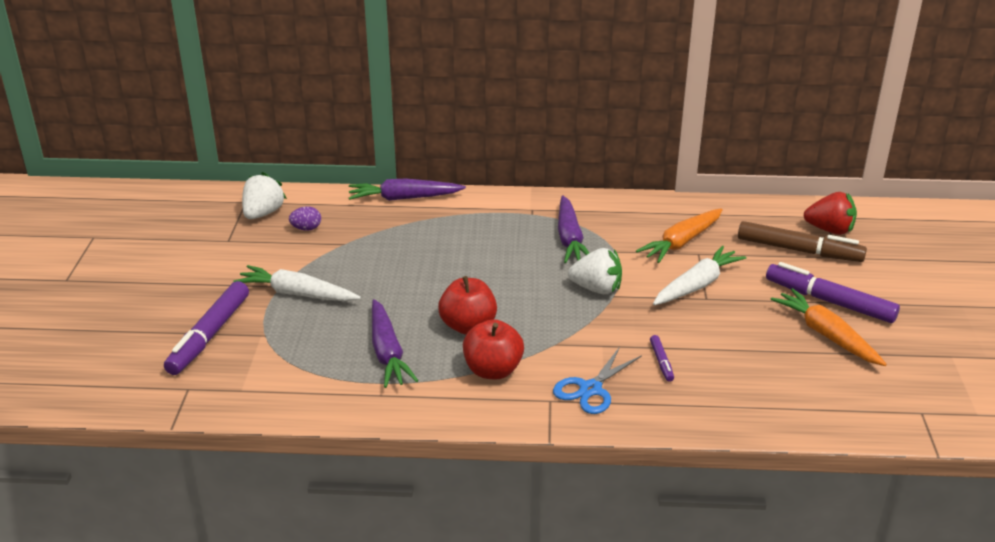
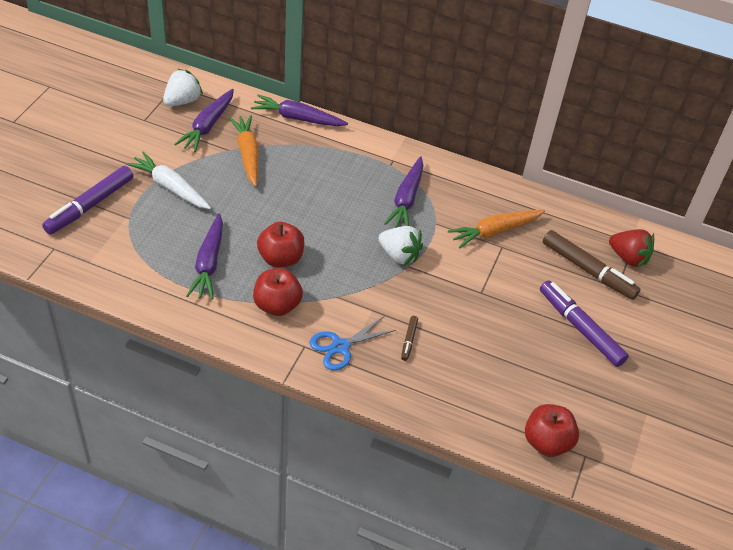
camera: 15 degrees right, 15 degrees up
purple egg [289,206,321,231] -> purple carrot [175,89,234,152]
purple marker [650,335,674,382] -> brown marker [401,316,418,361]
white carrot [653,246,746,305] -> none
orange carrot [771,288,887,366] -> orange carrot moved to [229,115,259,187]
none -> red apple [525,404,579,457]

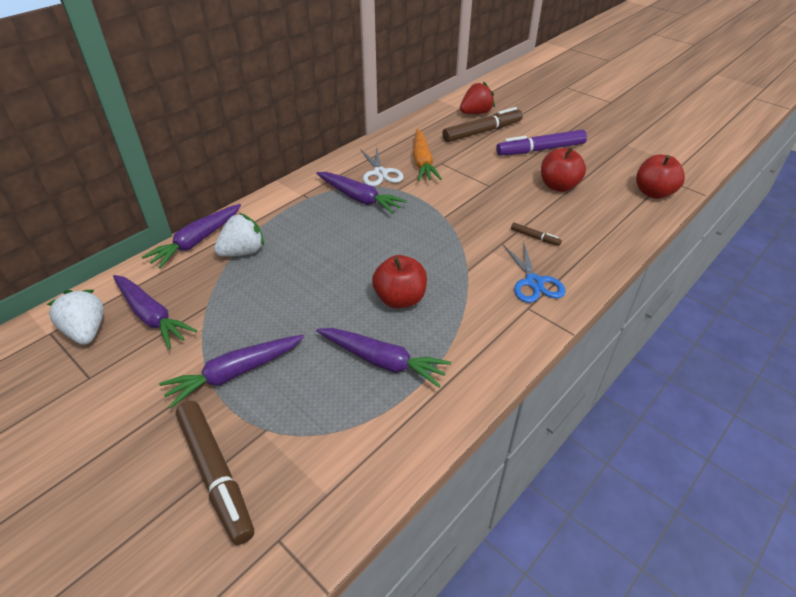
camera: 65 degrees left, 5 degrees down
purple marker [42,166,133,235] -> brown marker [176,401,254,545]
white carrot [126,151,211,209] -> purple carrot [159,335,304,409]
orange carrot [229,115,259,187] -> none
red apple [253,268,303,316] -> red apple moved to [541,147,586,192]
white strawberry [378,226,423,265] -> white strawberry moved to [214,213,264,257]
none -> white scissors [360,146,404,186]

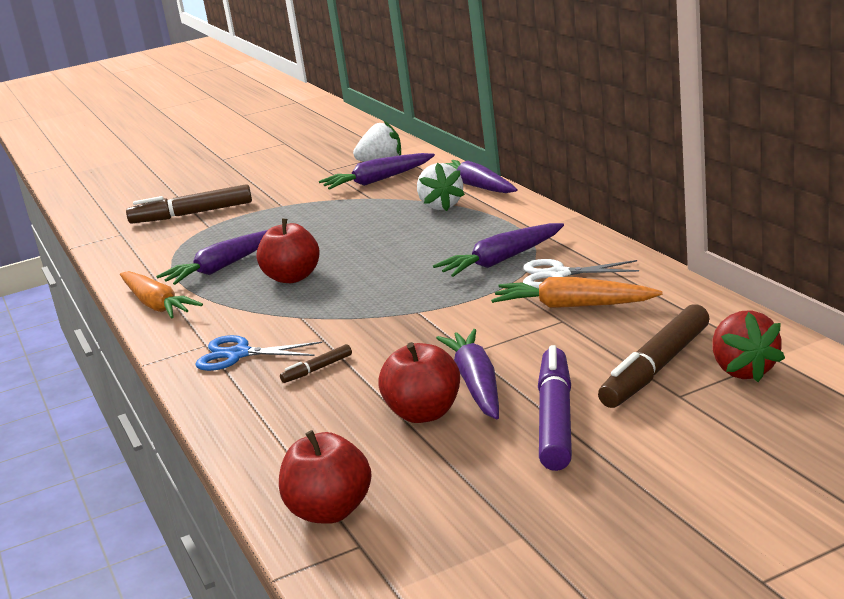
camera: 115 degrees right, 20 degrees down
purple carrot [159,335,304,409] -> purple carrot moved to [436,329,499,420]
brown marker [442,107,523,142] -> brown marker turned 45 degrees clockwise [598,304,709,408]
none -> orange carrot [120,271,203,318]

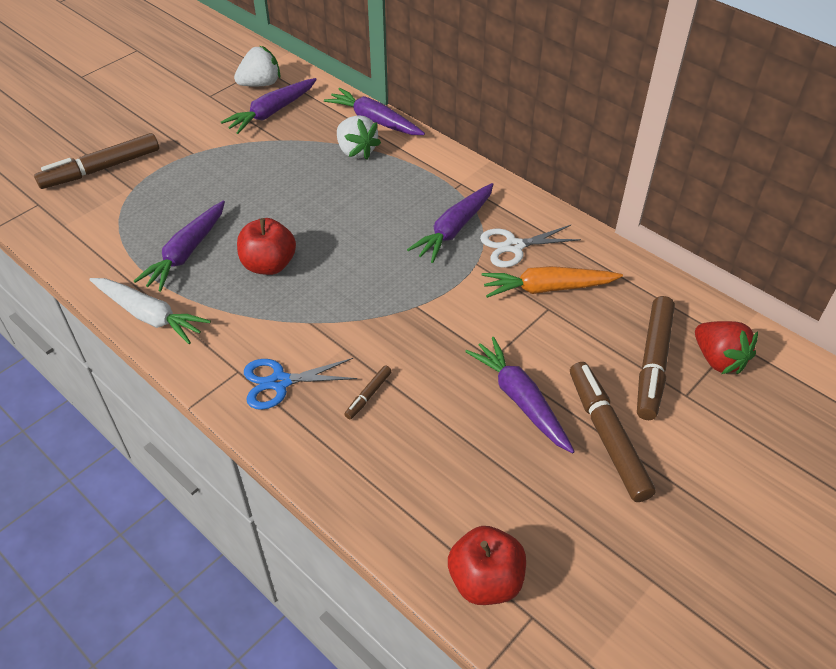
camera: 25 degrees left, 25 degrees up
orange carrot [120,271,203,318] -> white carrot [89,278,211,344]
red apple [378,342,460,423] -> none
purple marker [538,345,572,471] -> brown marker [570,362,656,502]

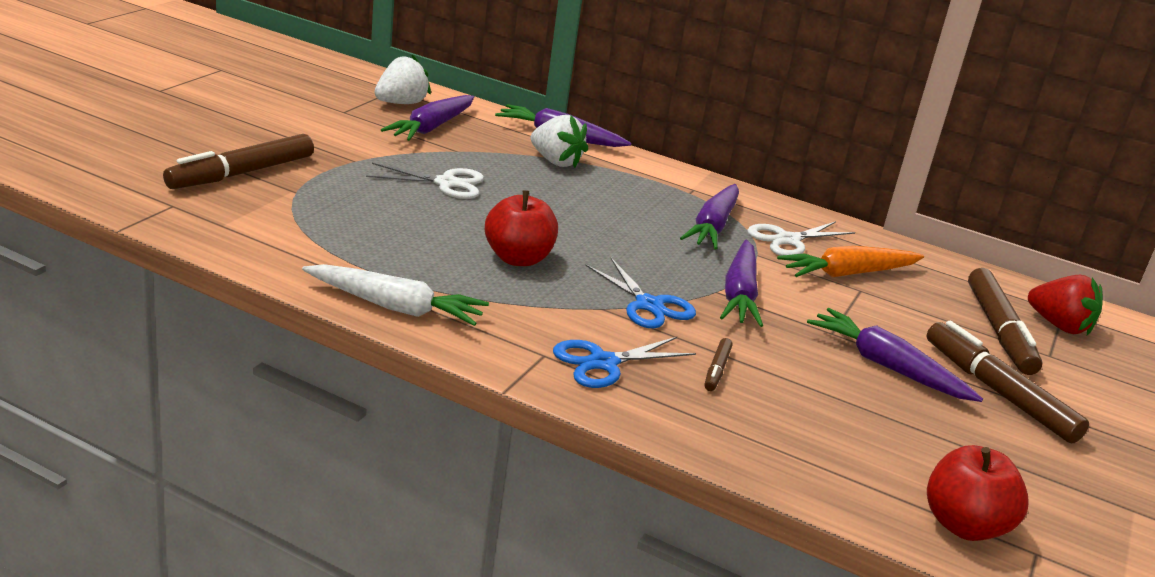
camera: 20 degrees left, 20 degrees down
purple carrot [134,201,225,292] -> purple carrot moved to [720,240,763,327]
none -> white scissors [366,163,484,199]
none -> blue scissors [585,258,696,328]

